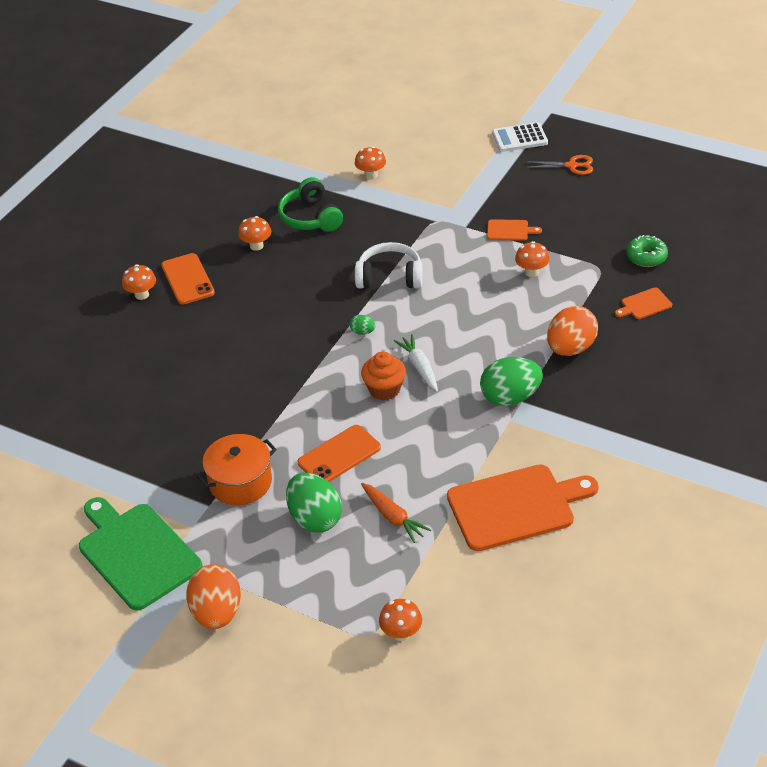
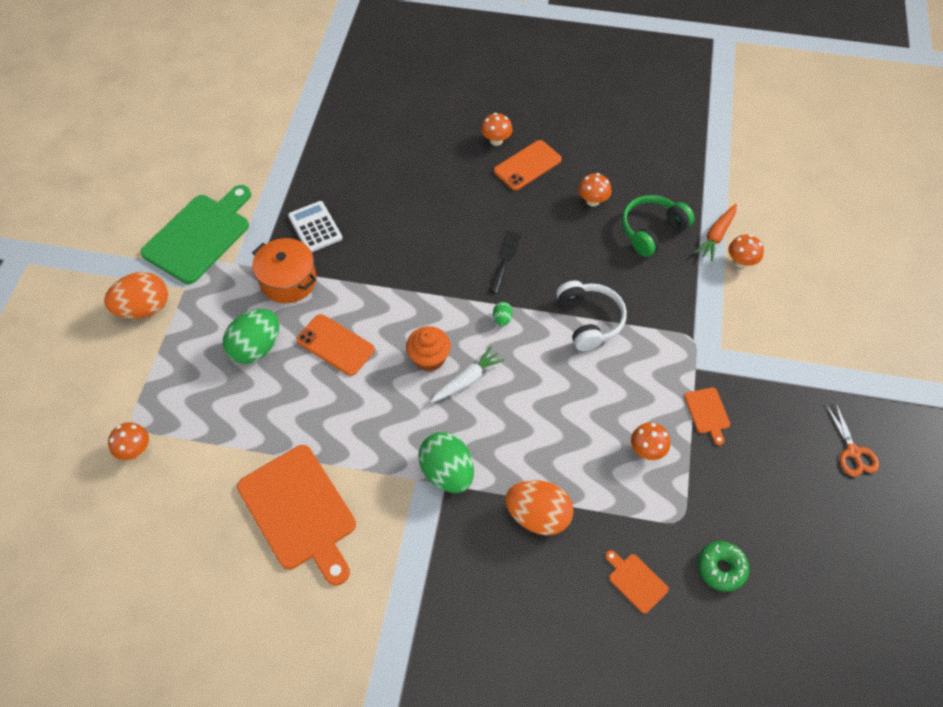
camera: 70 degrees right, 15 degrees up
orange carrot [361,483,431,543] -> orange carrot moved to [694,204,737,261]
white calculator [492,122,548,152] -> white calculator moved to [288,201,342,252]
none -> black fork [489,230,522,294]

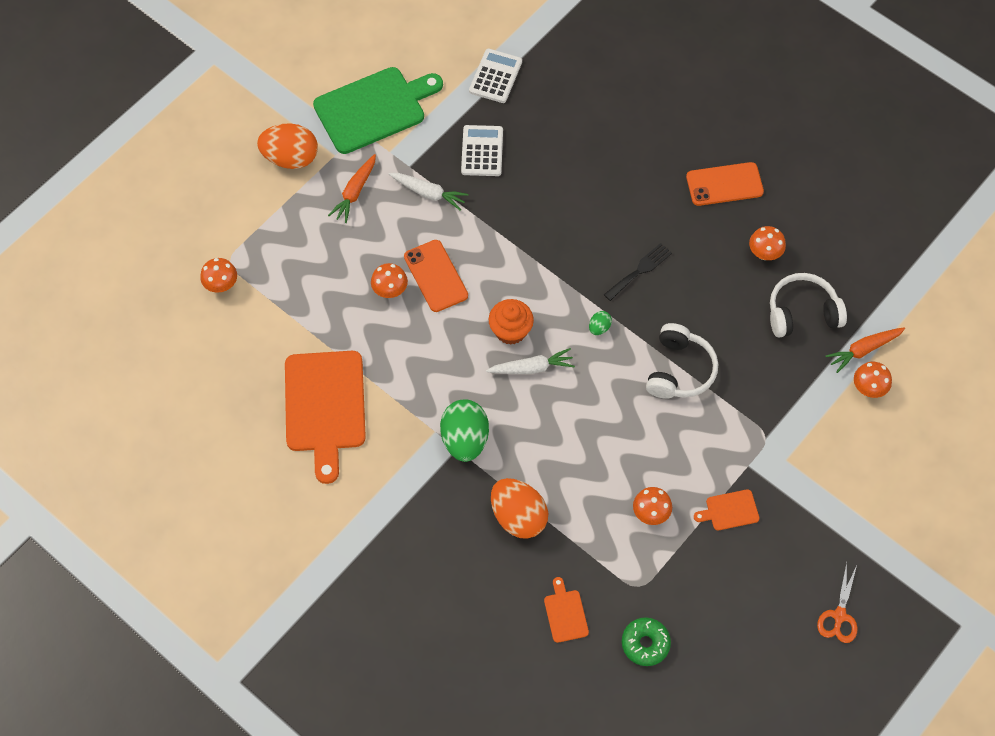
camera: 30 degrees right, 5 degrees up
green egg [223,309,279,364] -> none
orange pot [252,238,317,303] -> white carrot [389,173,469,211]
orange mushroom [481,113,513,146] -> orange mushroom moved to [371,263,408,298]
green headphones [622,195,695,257] -> white headphones [770,273,847,337]
orange cutting board [684,388,730,445] -> orange cutting board turned 60 degrees clockwise [694,489,760,530]
none -> orange carrot [328,154,376,223]
none -> white calculator [469,49,522,103]

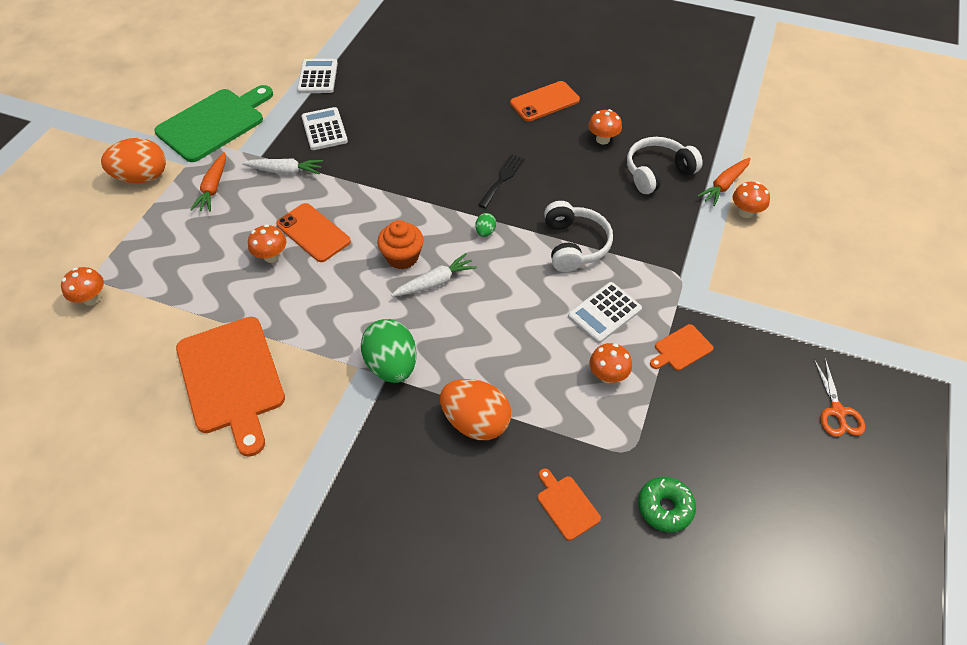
camera: 20 degrees left, 10 degrees down
none -> white calculator [568,282,642,343]

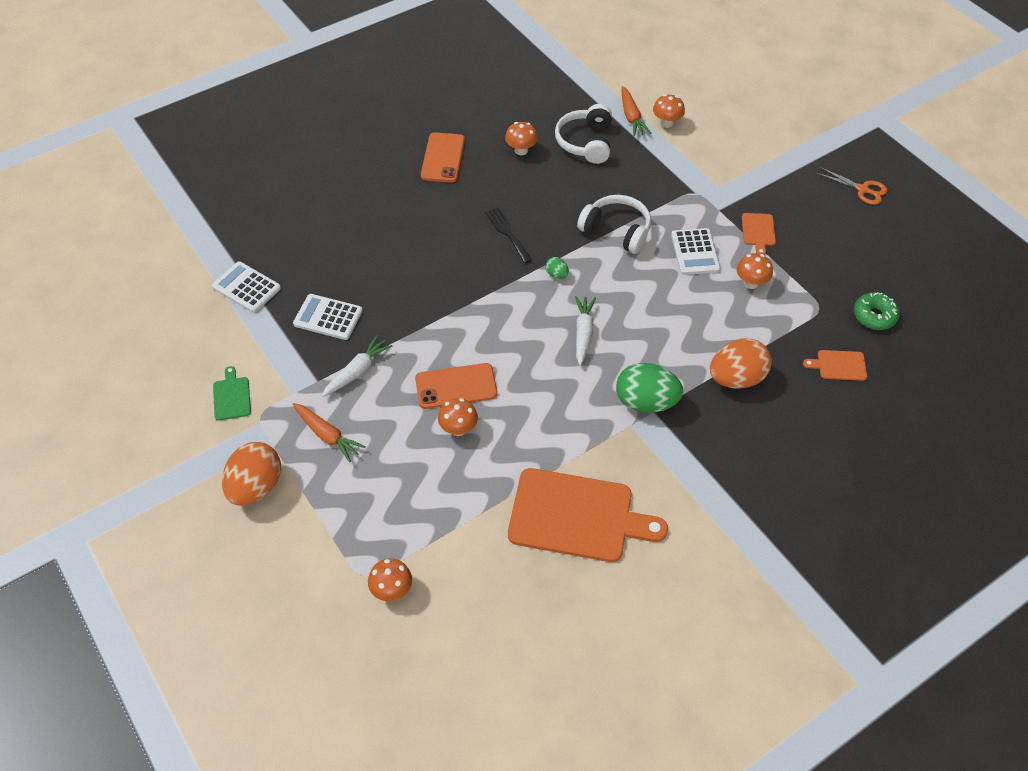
camera: 55 degrees left, 0 degrees up
green cutting board [154,85,273,162] -> green cutting board [213,366,251,421], size x0.44
orange cupcake [377,220,424,269] -> none

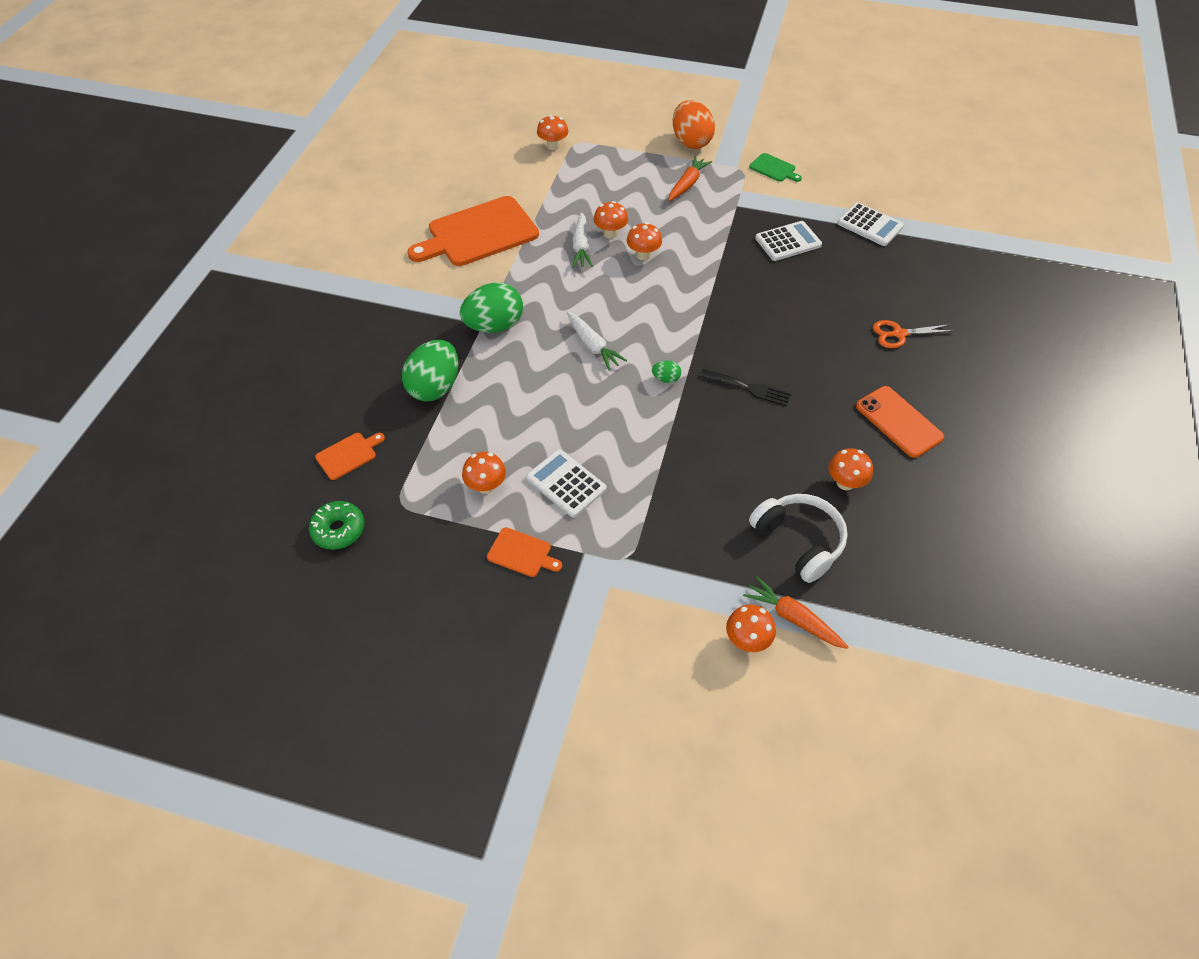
camera: 140 degrees right, 0 degrees up
white calculator [212,261,281,313] -> white calculator turned 45 degrees clockwise [837,202,904,246]
orange carrot [292,403,366,462] -> orange carrot turned 120 degrees clockwise [668,156,712,201]
white carrot [322,335,393,397] -> white carrot moved to [572,212,593,267]
orange phone [415,363,497,409] -> orange mushroom [626,222,662,260]
white headphones [577,195,651,254] -> none
orange egg [710,338,772,389] -> green egg [402,340,458,401]
orange cutting board [742,213,776,255] -> orange cutting board turned 150 degrees clockwise [487,527,562,577]
orange scissors [817,167,887,205] -> orange scissors moved to [873,320,954,348]

